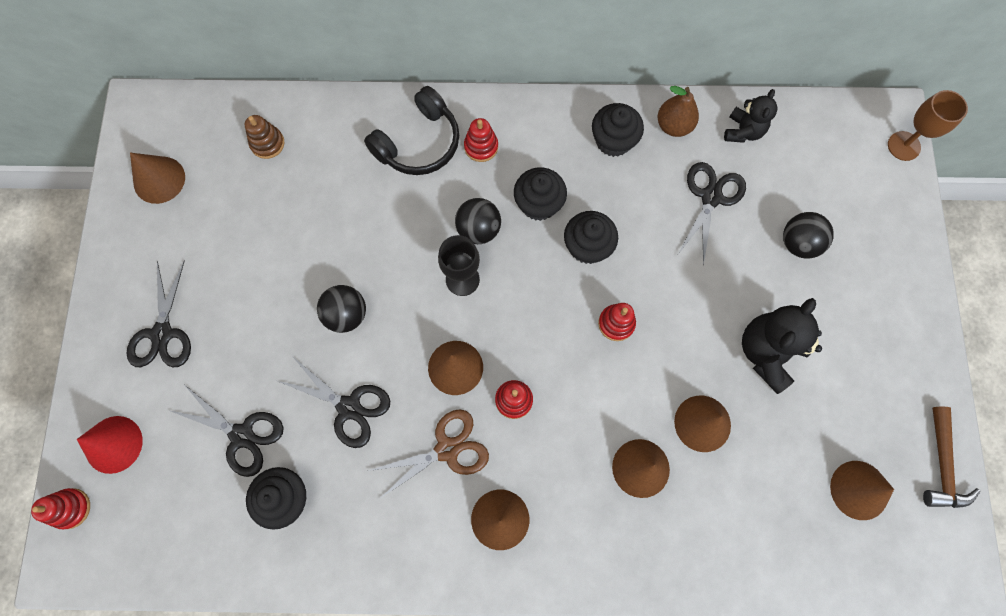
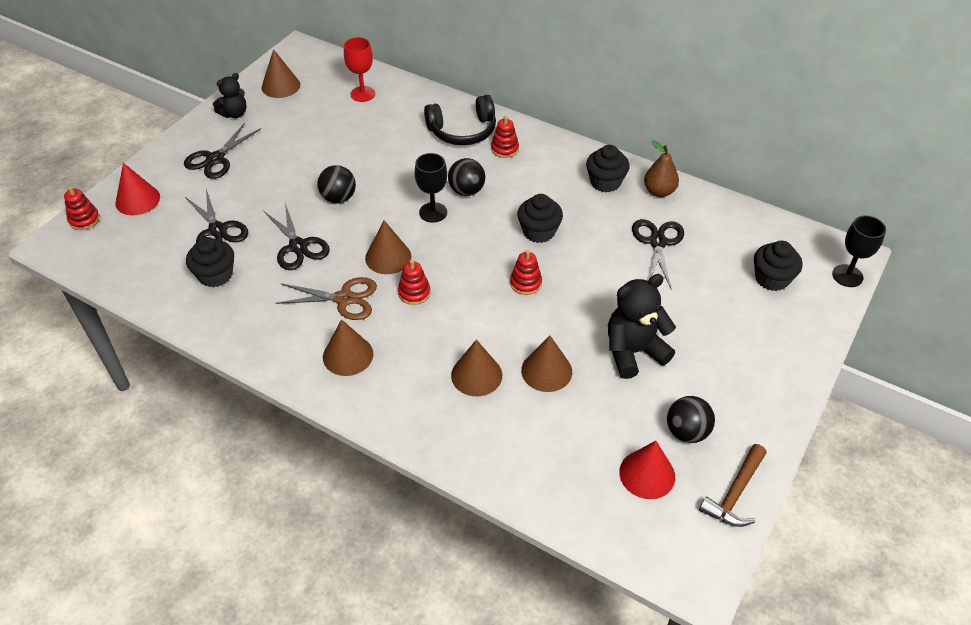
camera: 30 degrees right, 25 degrees down
brown stacking toy [244,115,284,159] -> red goblet [344,37,375,102]
black cupcake [514,167,567,221] -> black cupcake moved to [754,241,803,291]
black scissors [678,162,746,266] -> black scissors turned 45 degrees counterclockwise [632,219,684,290]
black teddy bear [724,89,777,143] -> black teddy bear moved to [213,73,246,118]
black ball [783,212,834,259] -> black ball moved to [667,396,715,443]
brown cone [830,461,894,520] -> red cone [619,441,675,499]
brown goblet [888,90,968,161] -> black goblet [832,216,886,287]

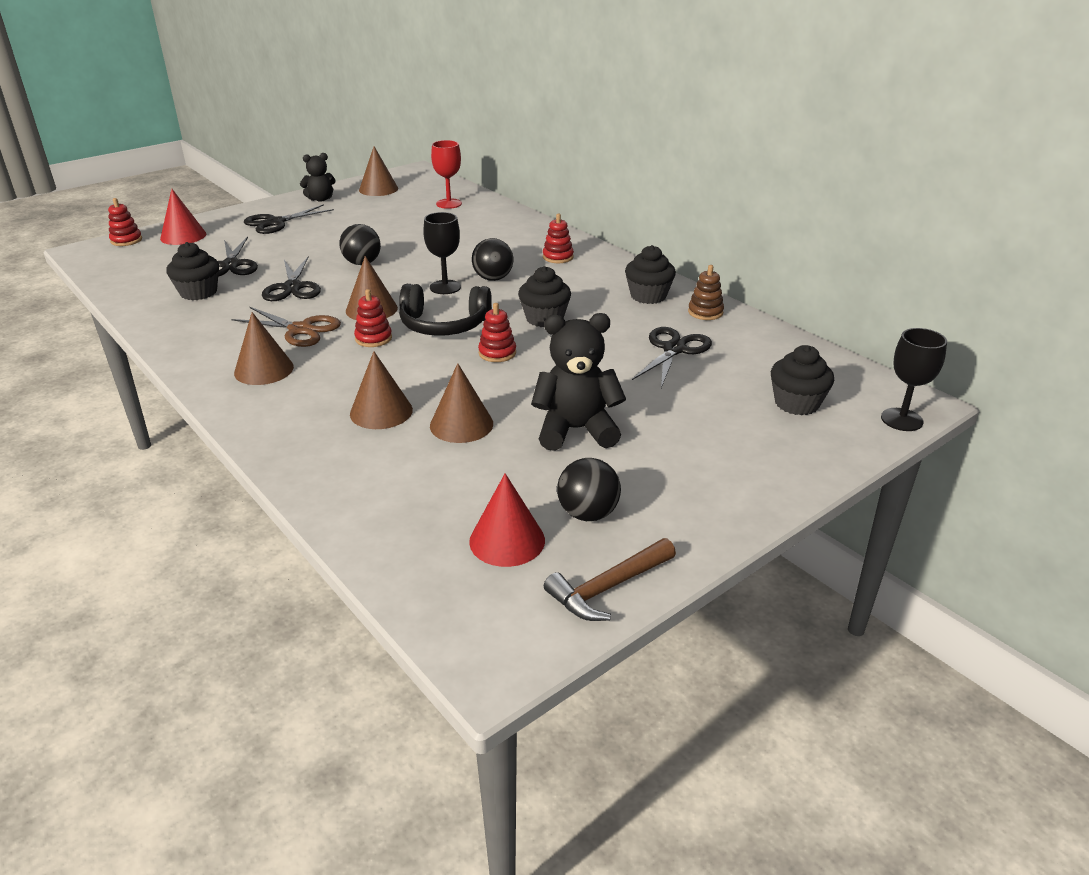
camera: 20 degrees right, 15 degrees down
black headphones [424,95,496,145] -> black headphones moved to [399,284,492,336]
brown pear [644,140,679,197] -> brown stacking toy [688,265,724,320]

